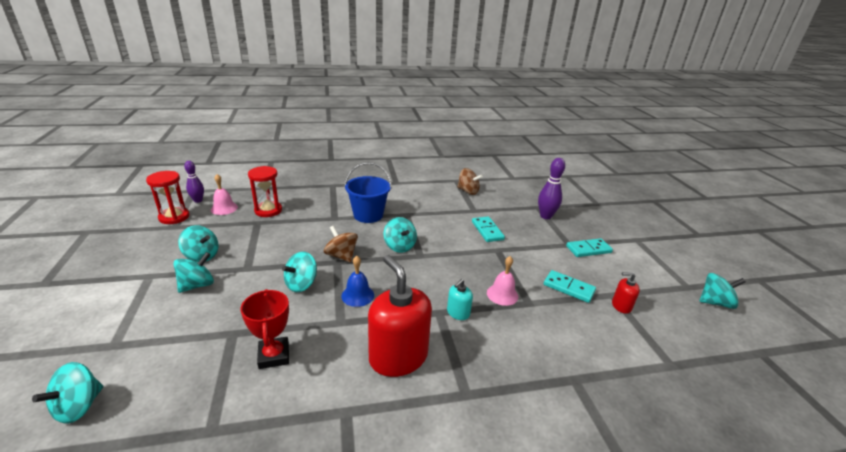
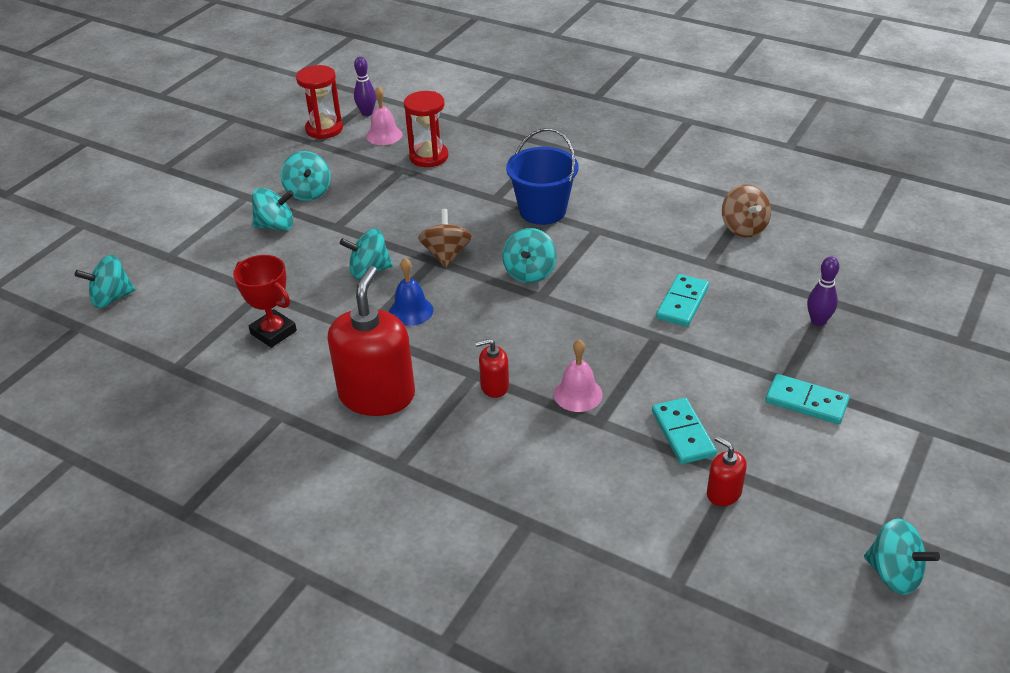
camera: 45 degrees right, 10 degrees up
red trophy [240,289,289,369] -> red trophy turned 75 degrees counterclockwise [233,255,297,348]
turquoise soap dispenser [447,279,473,320] -> red soap dispenser [475,339,509,398]
purple bowling pin [538,158,565,219] -> purple bowling pin [807,256,839,326], size x0.67

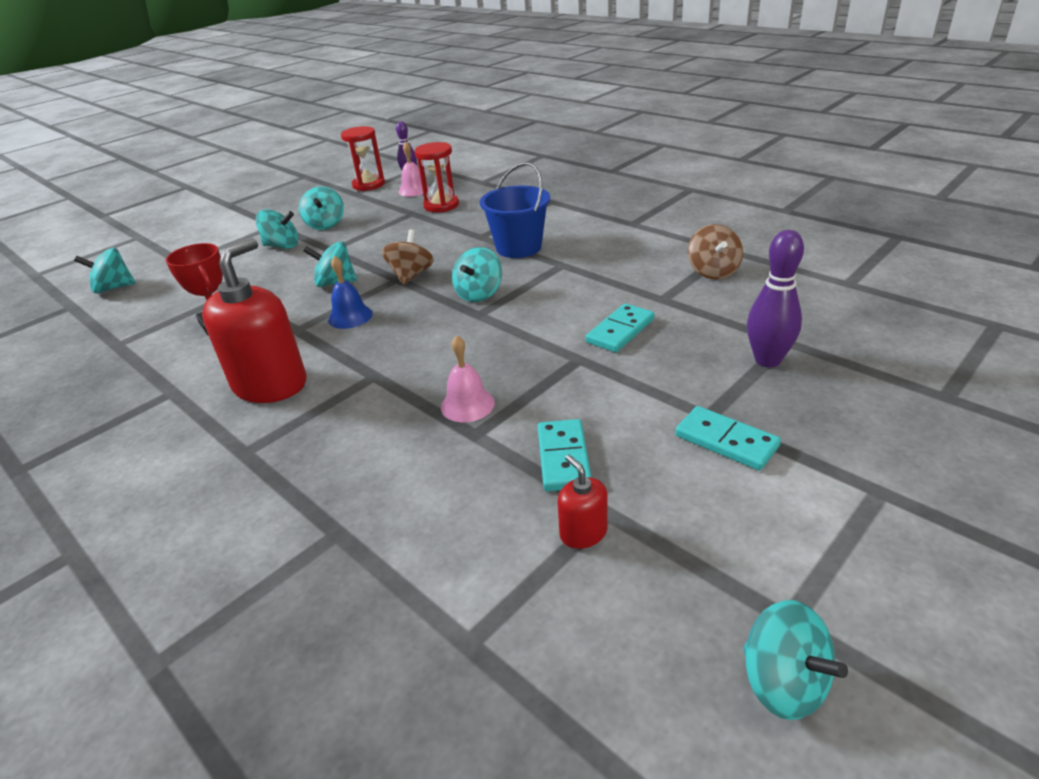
camera: 15 degrees right, 5 degrees down
red soap dispenser [475,339,509,398] -> none
purple bowling pin [807,256,839,326] -> purple bowling pin [747,230,804,367], size x1.50

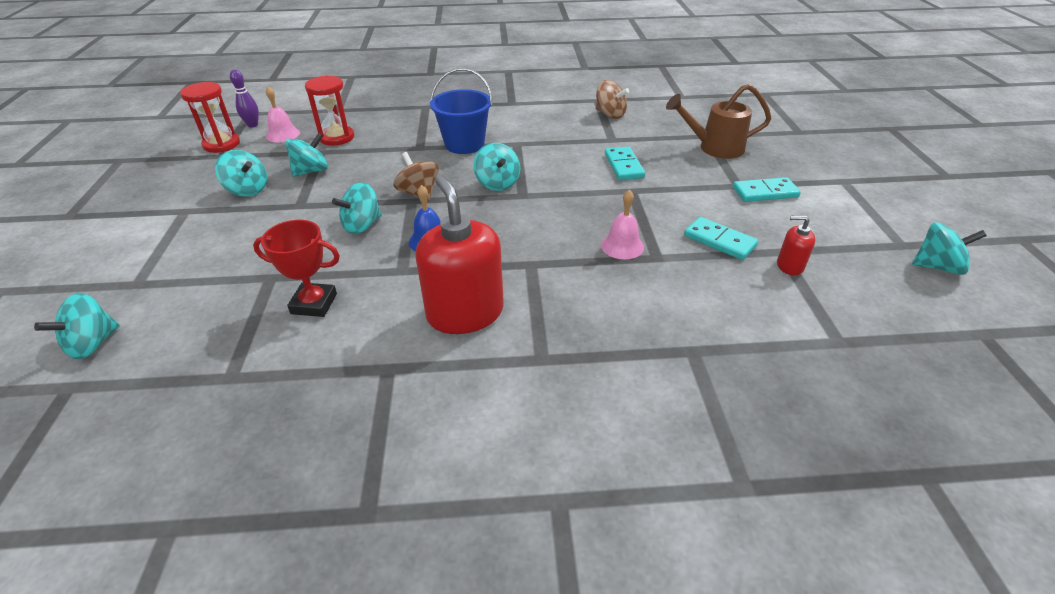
camera: 50 degrees left, 5 degrees up
turquoise spinning top [255,209,298,249] -> turquoise spinning top moved to [285,133,328,177]
purple bowling pin [747,230,804,367] -> brown watering can [666,84,771,159]

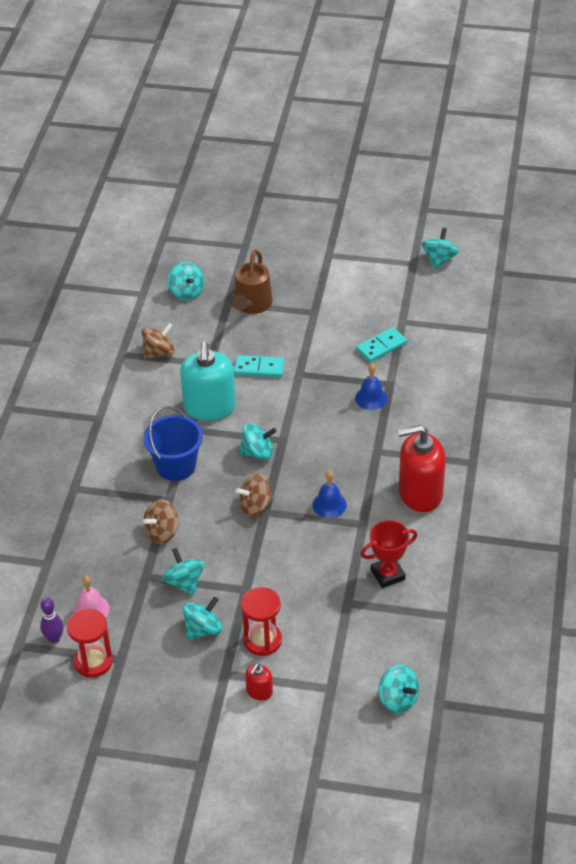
camera: 75 degrees left, 5 degrees up
red trophy [253,220,340,317] -> red trophy turned 45 degrees clockwise [361,520,417,588]
red hourglass [305,75,354,146] -> red hourglass moved to [241,587,282,656]
turquoise spinning top [332,182,382,234] -> turquoise spinning top moved to [167,262,204,300]
pink bell [601,190,644,259] -> blue bell [355,363,387,410]
turquoise domino [733,177,801,202] -> none
red soap dispenser [777,215,815,275] -> red soap dispenser moved to [245,663,273,700]
none -> brown spinning top [143,499,179,544]
none -> turquoise soap dispenser [180,342,236,421]

